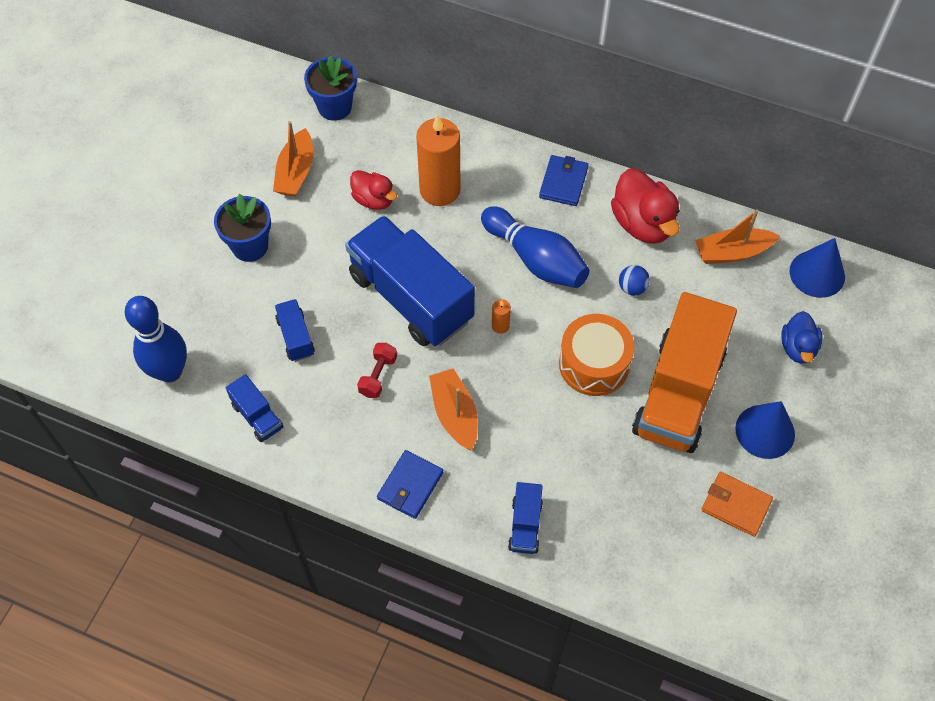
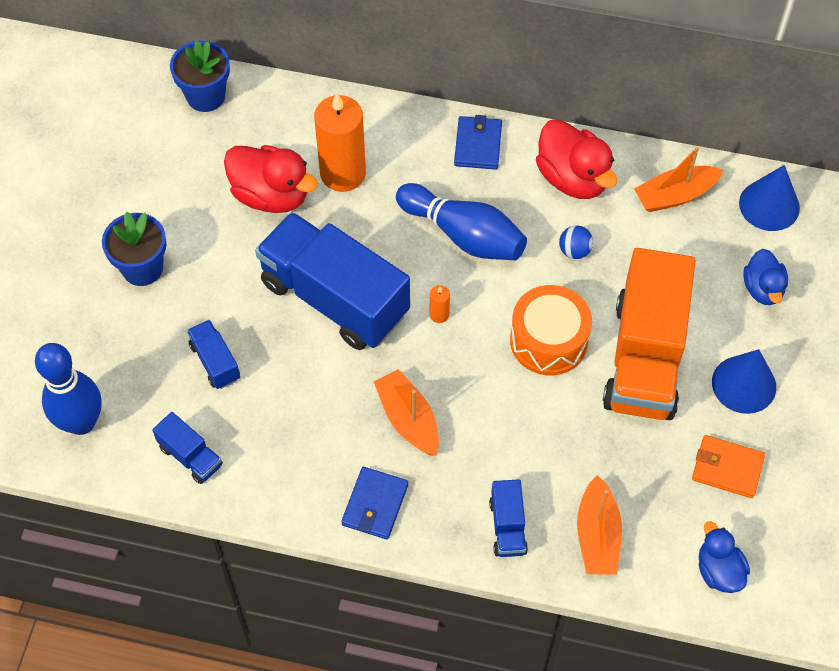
camera: 10 degrees left, 0 degrees up
orange boat [273,121,313,197] -> orange boat moved to [577,475,622,575]
red duck [350,170,397,210] -> red duck [224,145,318,213], size x1.62
red dumbbell [357,343,397,398] -> none
none -> blue duck [699,521,750,593]

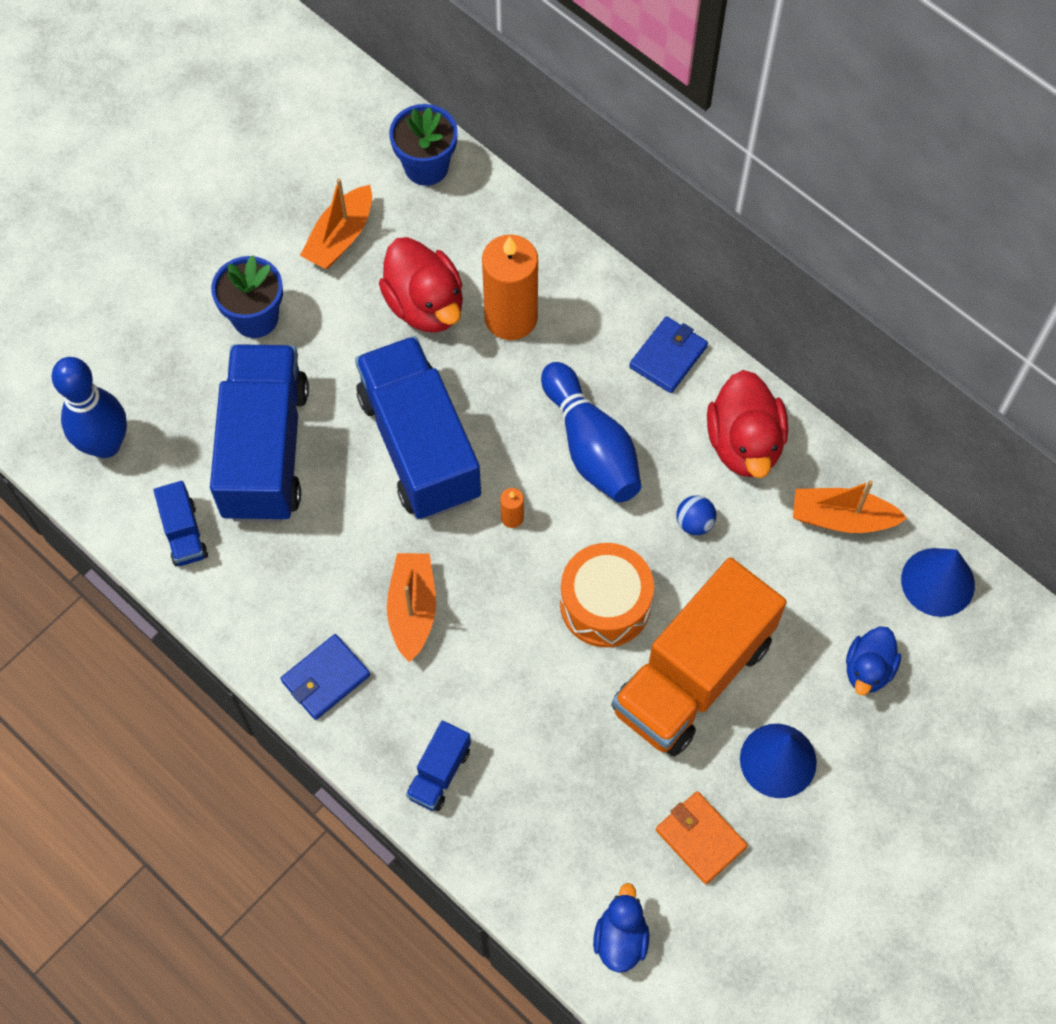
camera: 30 degrees right, 5 degrees up
blue truck [187,320,240,389] -> blue truck [210,344,309,522], size x2.29
orange boat [577,475,622,575] -> orange boat moved to [300,178,372,269]

